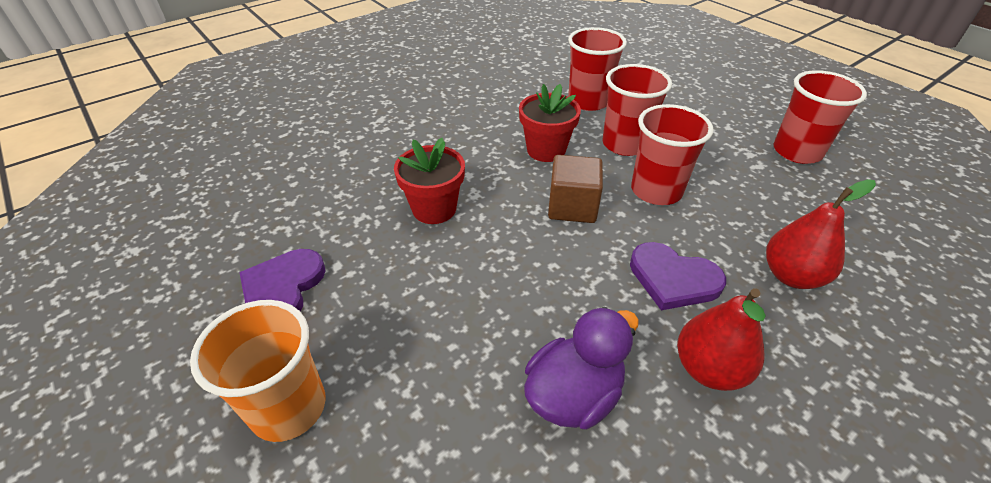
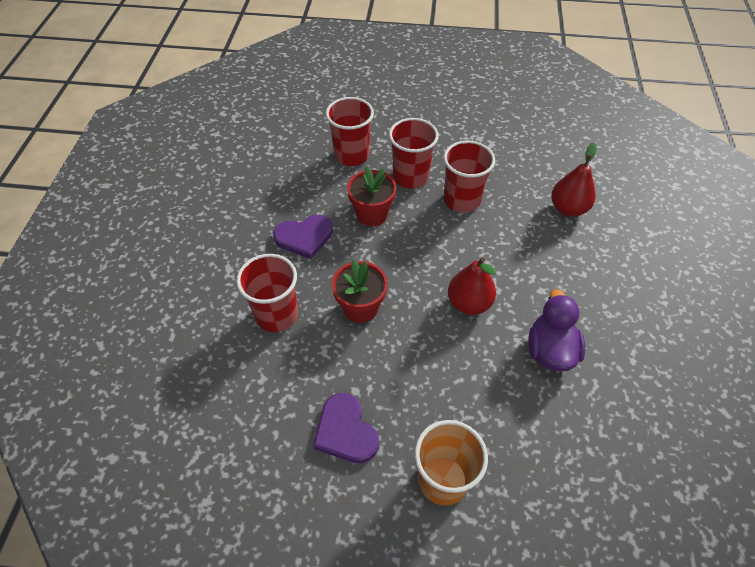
camera: 45 degrees left, 10 degrees up
brown cube [548,155,603,223] -> none
purple heart [630,242,726,310] -> purple heart moved to [273,215,333,259]
red pear [677,288,766,391] -> red pear moved to [448,257,497,315]
red cup [774,70,867,164] -> red cup moved to [236,254,298,332]

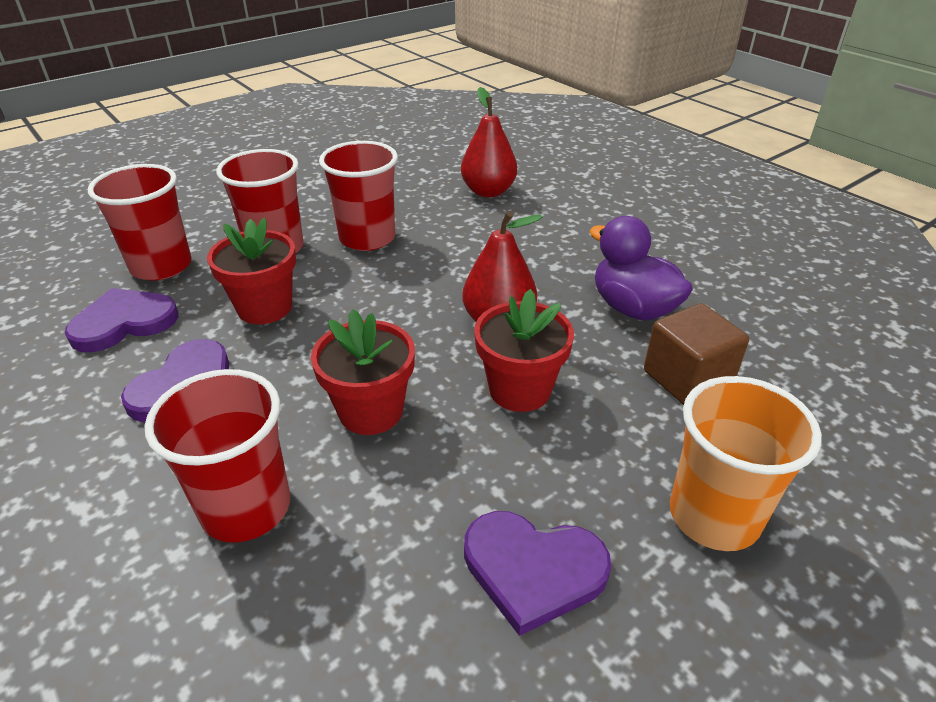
camera: 45 degrees left, 15 degrees down
none -> purple heart [65,288,178,352]
none -> red flower pot [474,289,574,412]
none -> brown cube [644,303,749,405]

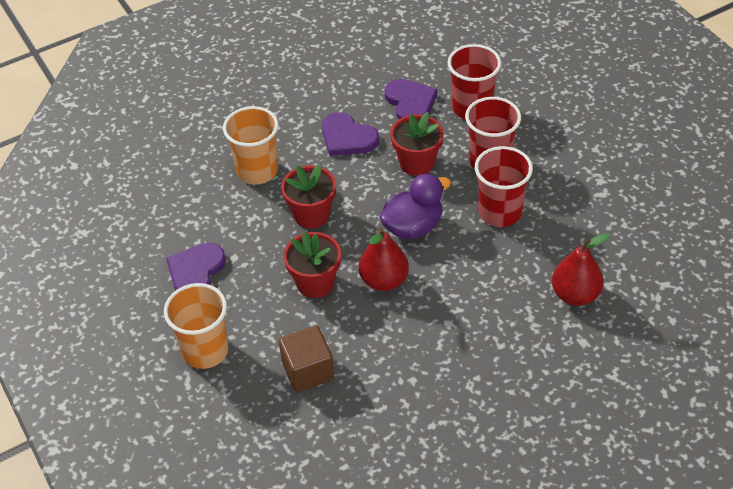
camera: 100 degrees right, 10 degrees up
red cup [145,369,290,543] -> orange cup [223,106,278,185]
purple duck [589,216,693,320] -> purple duck moved to [379,173,451,239]

